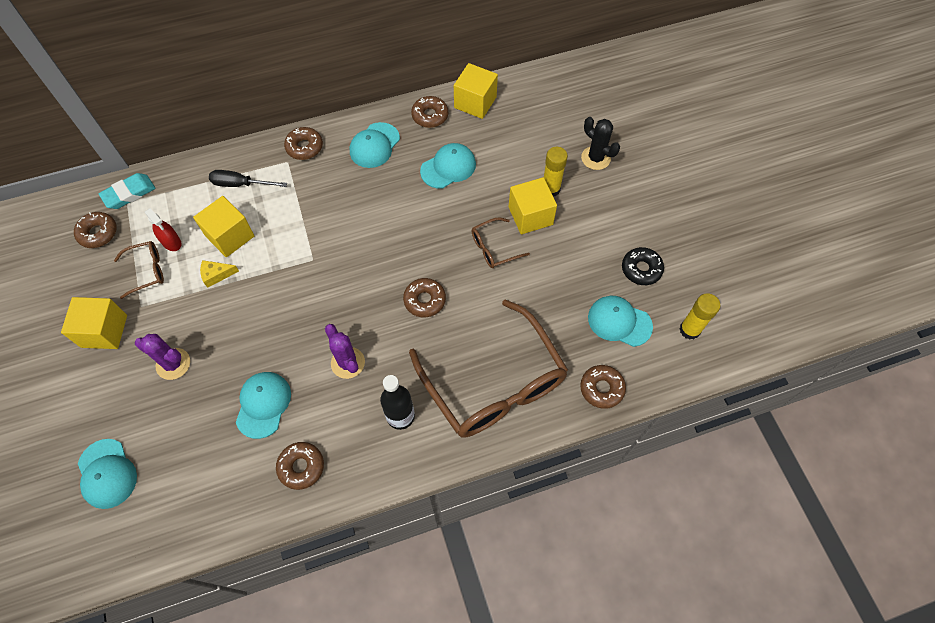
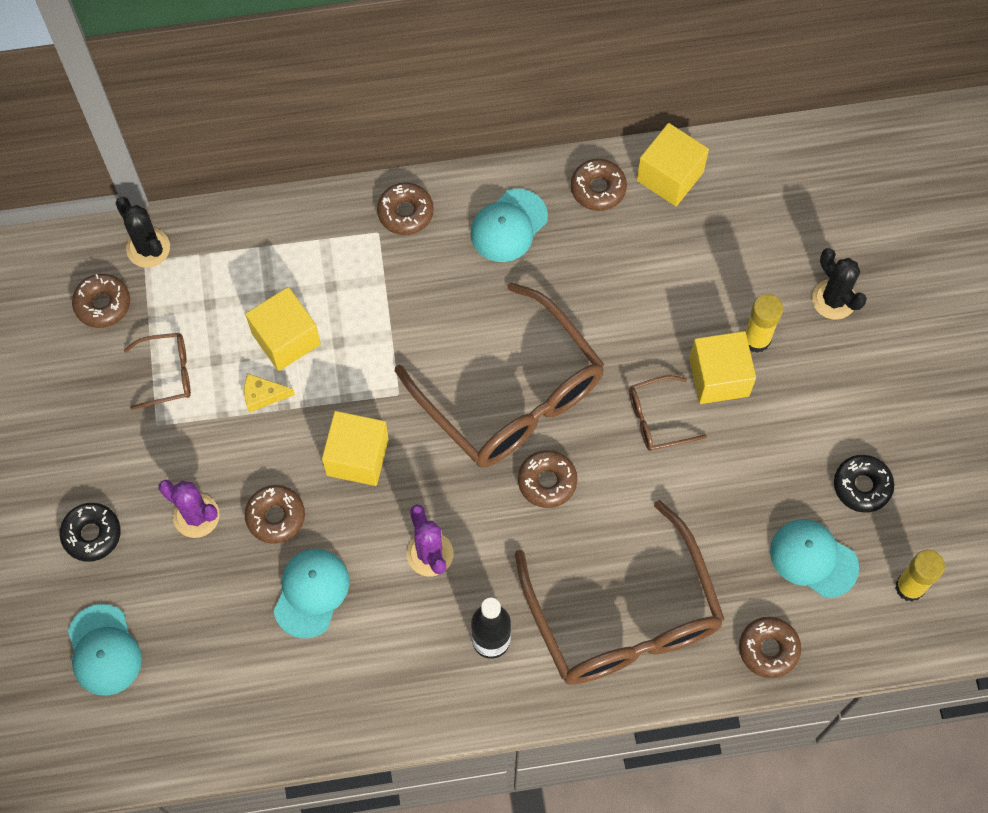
camera: 10 degrees right, 5 degrees up
yellow cube [61,297,127,349] -> yellow cube moved to [322,411,389,486]
turquoise eraser [99,173,155,209] -> black cactus [116,197,170,268]
red spray bottle [145,208,182,251] -> none
black screwdriver [209,170,287,187] -> none
brown donut [276,442,324,490] -> brown donut moved to [245,485,305,544]
turquoise cap [420,143,476,189] -> none
none -> black donut [59,503,121,562]
none -> brown glasses [395,282,605,467]

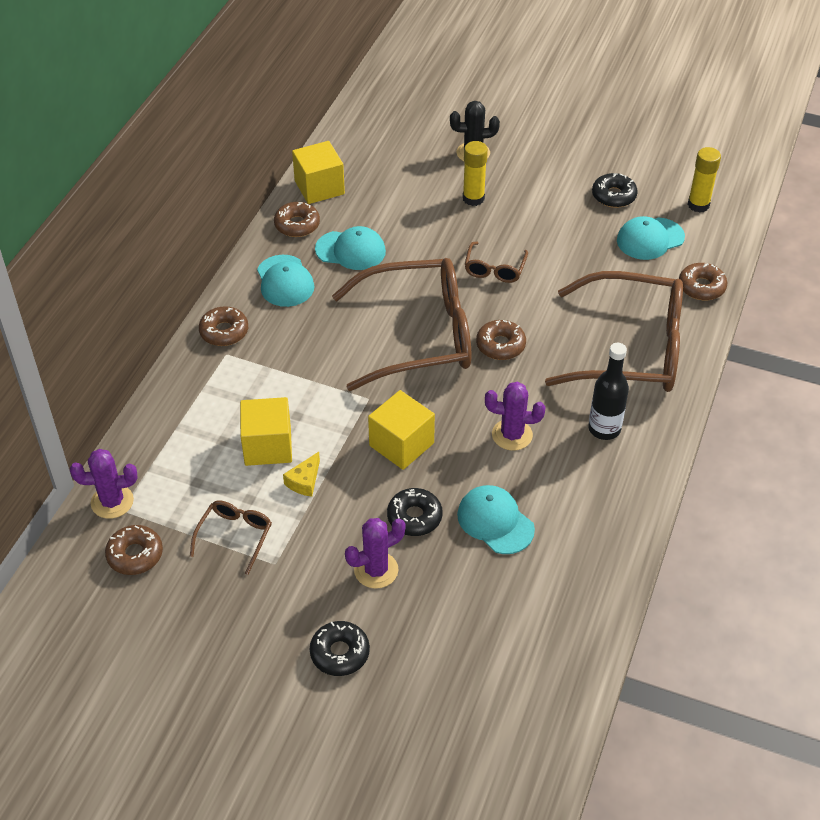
camera: 60 degrees left, 20 degrees down
turquoise cap [68,604,142,696] -> turquoise cap moved to [315,226,386,270]
black cactus [116,197,170,268] -> purple cactus [70,449,137,519]
brown donut [245,485,305,544] -> black donut [387,488,443,536]
yellow cube [689,331,756,404] -> none

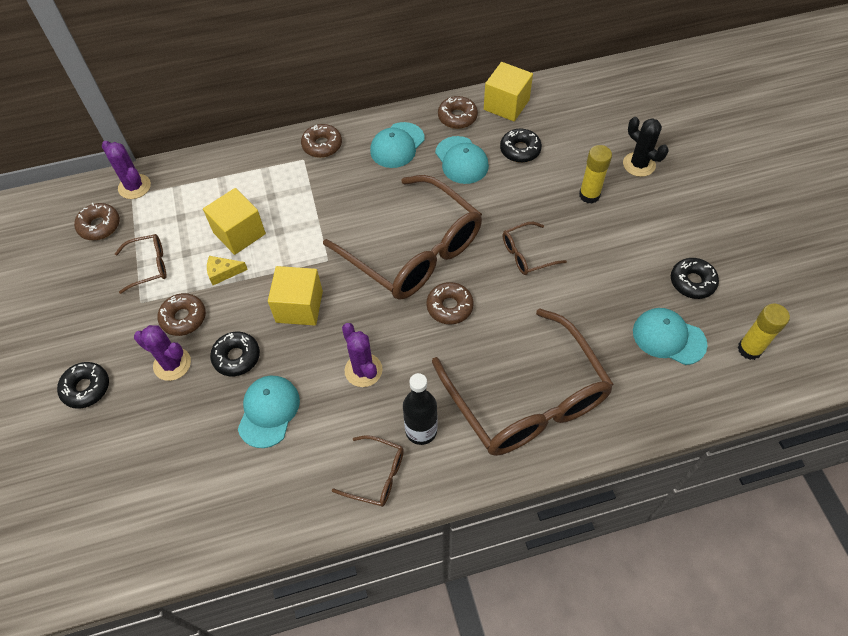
camera: 55 degrees right, 10 degrees up
brown donut [679,263,727,300] -> brown donut moved to [157,293,206,336]
none -> brown glasses [332,435,404,507]
none -> black donut [500,129,542,163]

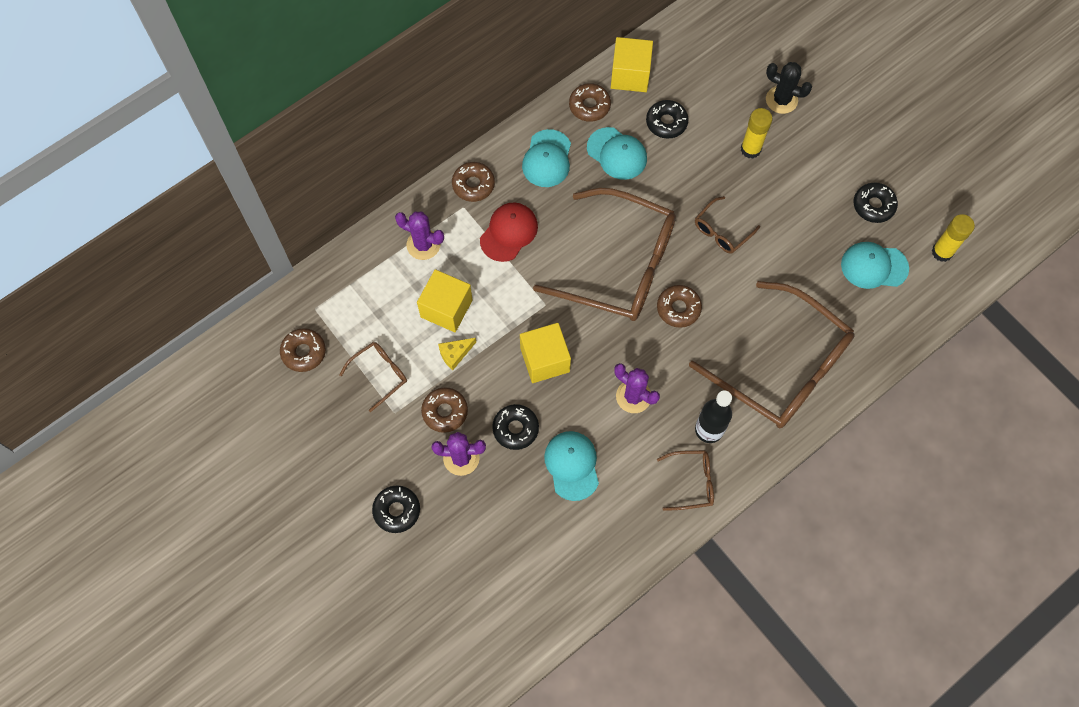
camera: 25 degrees left, 10 degrees up
purple cactus [102,141,151,199] -> purple cactus moved to [395,212,444,260]
none -> red cap [480,202,538,262]

